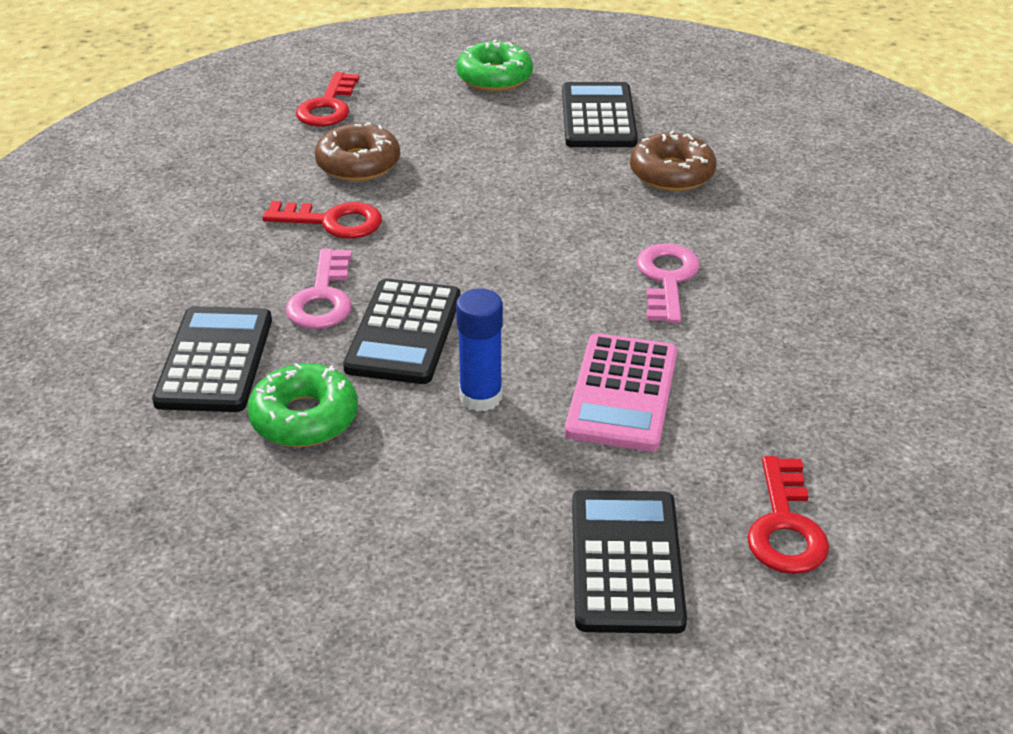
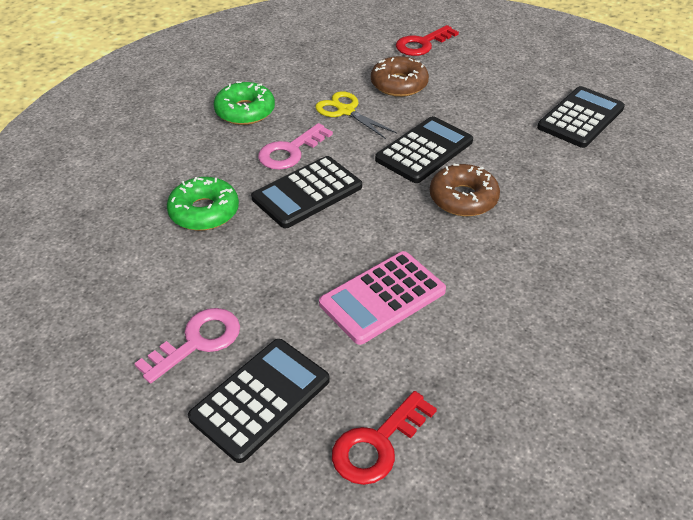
camera: 40 degrees right, 5 degrees up
black calculator [152,306,272,412] -> black calculator moved to [375,116,473,183]
red key [262,201,382,239] -> yellow scissors [315,91,397,139]
green donut [456,39,533,91] -> green donut moved to [214,81,275,125]
blue glue stick [456,289,503,412] -> none
brown donut [630,130,717,191] -> brown donut moved to [430,164,500,216]
pink key [637,243,700,323] -> pink key moved to [134,308,240,384]

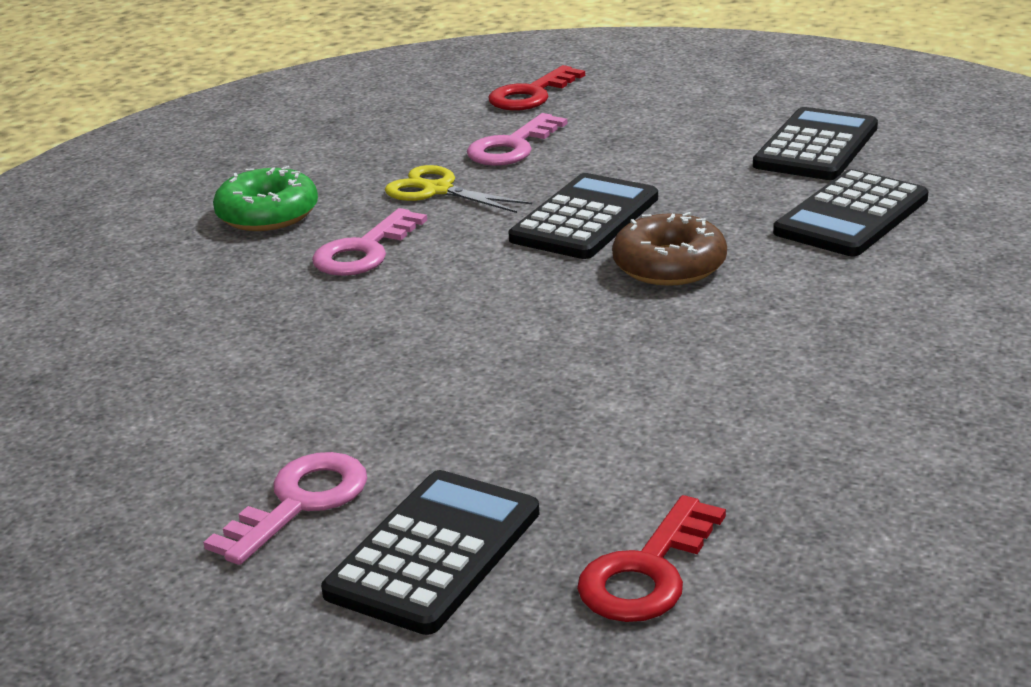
camera: 10 degrees left, 15 degrees down
green donut [167,177,239,231] -> none
black calculator [251,156,362,228] -> black calculator moved to [773,169,929,256]
pink calculator [319,251,446,345] -> none
brown donut [371,56,429,97] -> pink key [467,113,567,166]

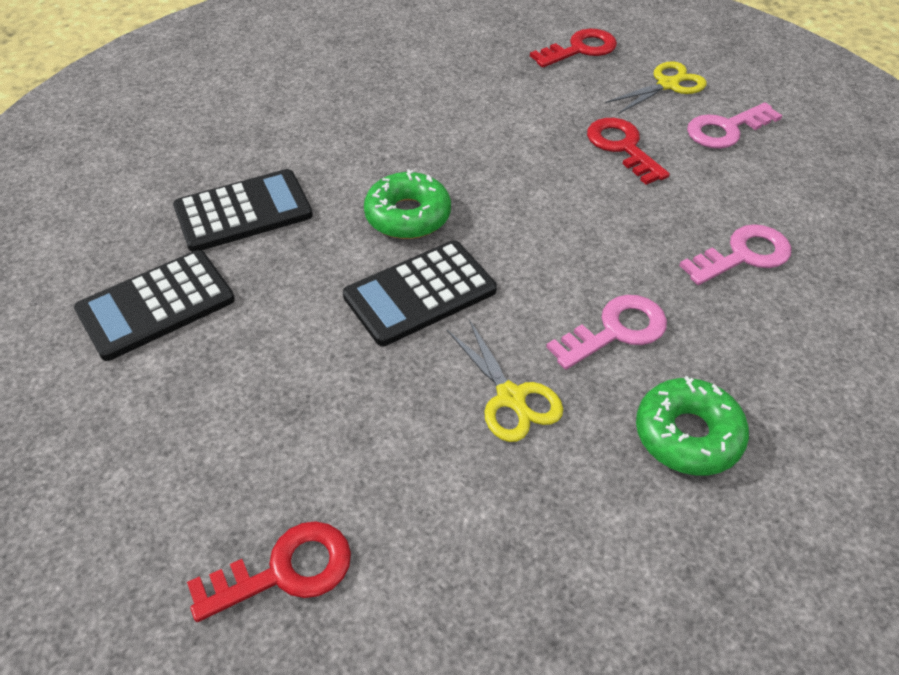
camera: 155 degrees left, 20 degrees up
black calculator [321,470,539,635] -> yellow scissors [605,61,707,114]
pink key [467,113,567,166] -> pink key moved to [679,224,791,285]
brown donut [612,212,727,286] -> green donut [364,169,451,239]
none -> red key [587,118,670,185]

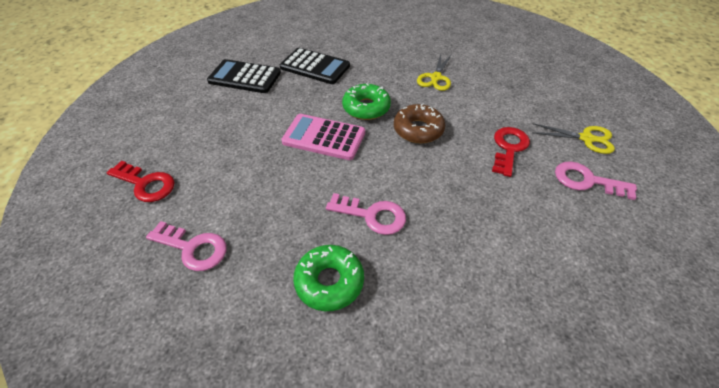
camera: 50 degrees right, 0 degrees up
black calculator [343,241,497,346] -> pink calculator [281,114,365,160]
yellow scissors [447,319,563,442] -> yellow scissors moved to [417,54,452,91]
red key [530,29,617,68] -> none
pink key [679,224,791,285] -> pink key moved to [146,221,226,271]
none -> brown donut [394,103,445,143]

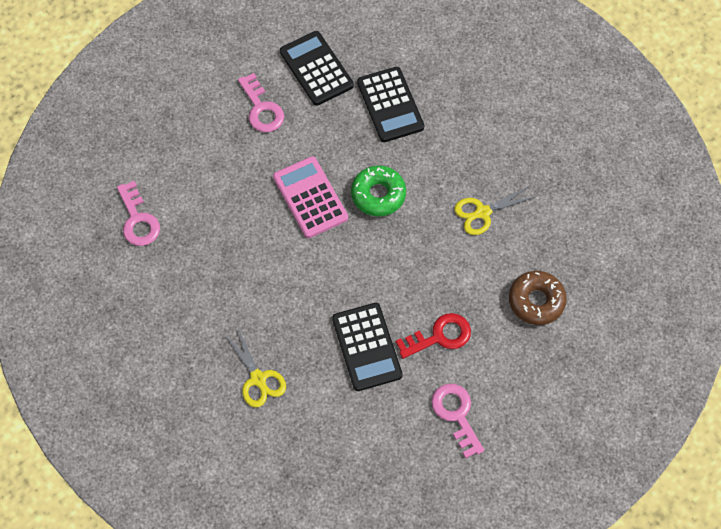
camera: 45 degrees right, 15 degrees up
red key [107,161,175,202] -> none
green donut [293,245,364,311] -> none
pink key [326,193,406,235] -> pink key moved to [238,73,284,132]
brown donut [394,103,445,143] -> brown donut moved to [509,271,567,325]
yellow scissors [532,123,615,154] -> yellow scissors moved to [225,326,286,408]
none -> black calculator [332,303,403,391]

